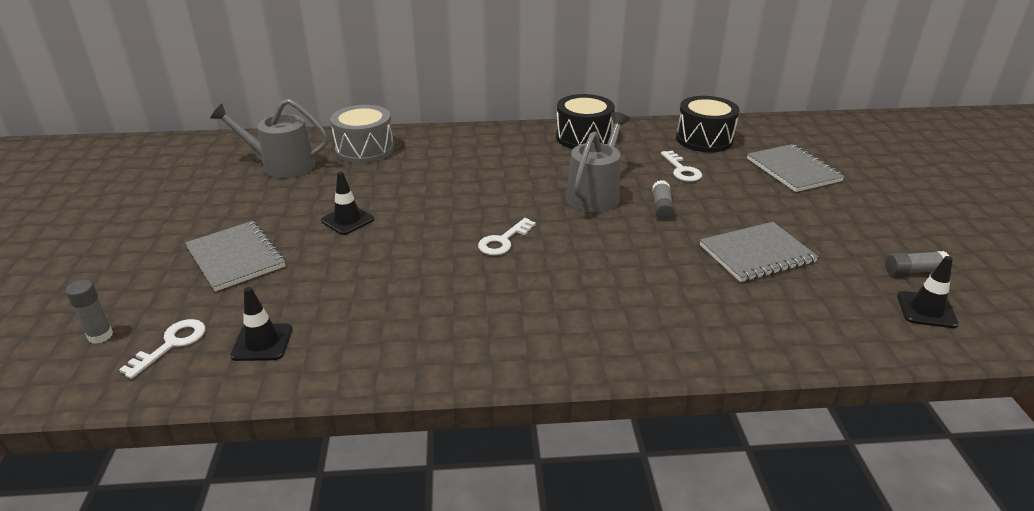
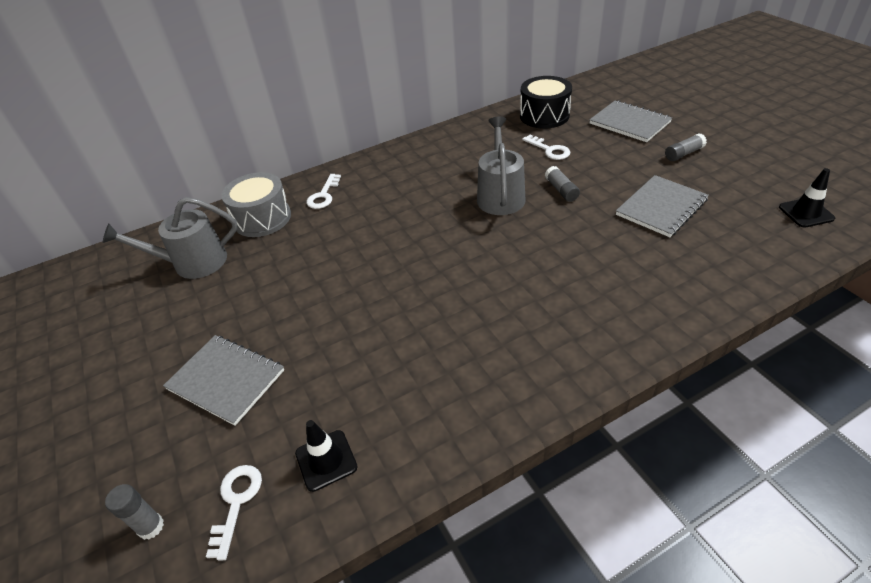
camera: 20 degrees left, 10 degrees up
black traffic cone [321,172,374,235] -> none
white key [478,218,536,255] -> white key moved to [307,174,341,209]
black drum [556,94,615,149] -> none
grey glue stick [885,251,949,275] -> grey glue stick moved to [665,133,707,161]

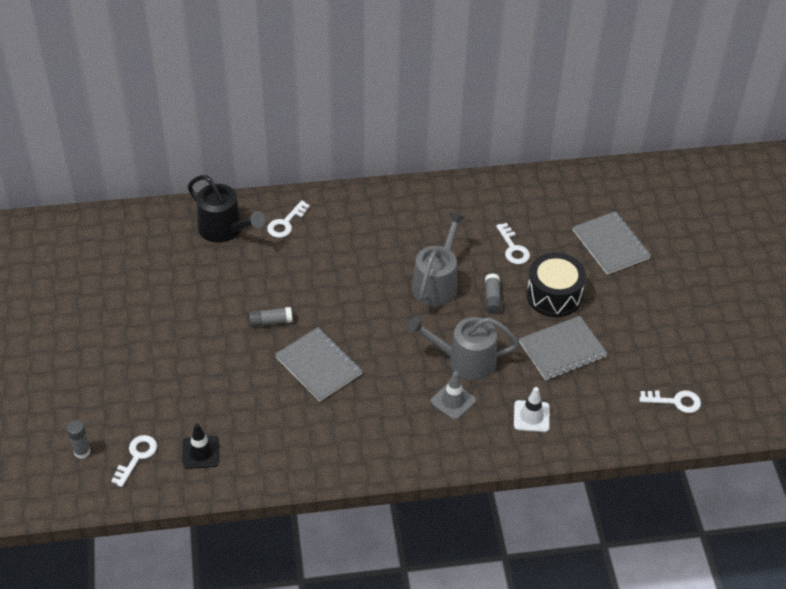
camera: 15 degrees right, 5 degrees up
grey watering can [102,197,238,279] -> grey watering can moved to [408,316,519,380]
grey notebook [163,335,284,426] -> grey notebook moved to [275,327,363,402]
grey drum [221,172,291,237] -> black watering can [188,175,265,243]
black drum [520,76,572,129] -> black drum moved to [526,253,586,317]
grey glue stick [665,133,707,161] -> grey glue stick moved to [249,307,292,327]
black traffic cone [779,168,835,228] -> white key [639,390,701,413]
none -> grey traffic cone [430,371,476,420]
none -> white traffic cone [514,387,550,432]

